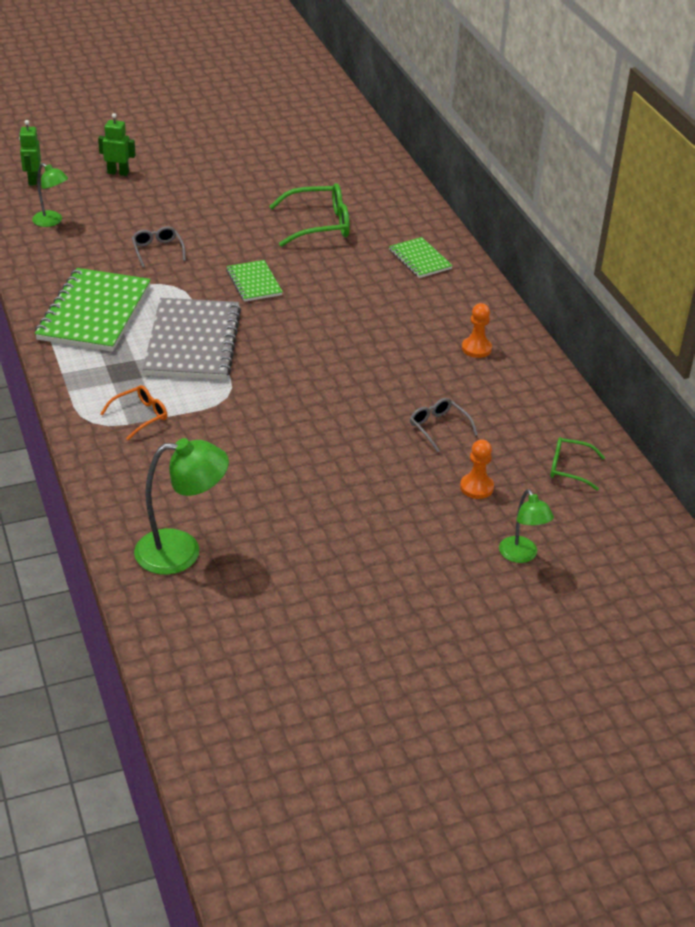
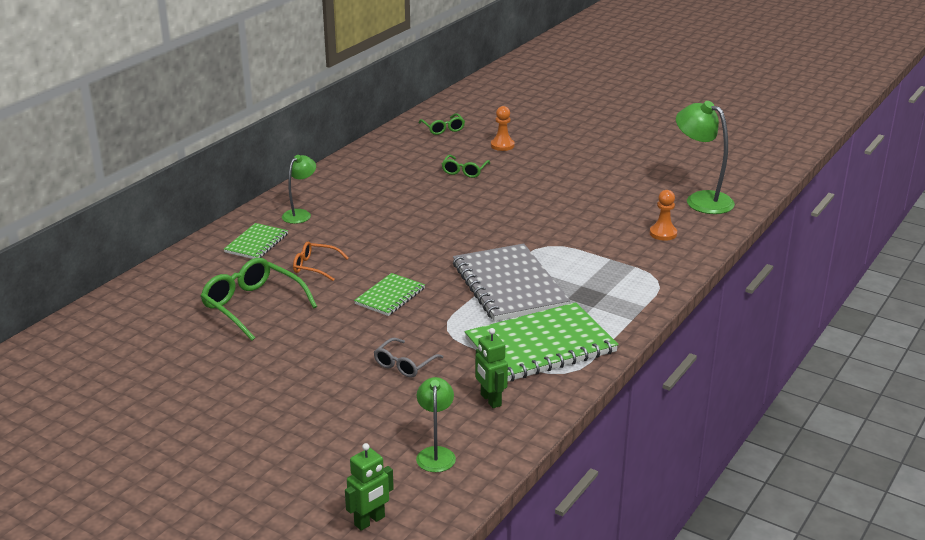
camera: 125 degrees left, 10 degrees down
green robot [98,113,135,176] -> green robot moved to [475,328,508,408]
orange glasses [100,385,167,440] -> orange glasses moved to [293,241,349,281]
grey notebook [143,298,241,380] -> grey notebook turned 75 degrees counterclockwise [453,244,570,322]
grey glasses [410,398,478,453] -> green glasses [442,155,490,178]
orange pawn [462,303,492,358] -> orange pawn moved to [650,190,677,241]
green lamp [499,489,554,563] -> green lamp moved to [282,155,316,224]

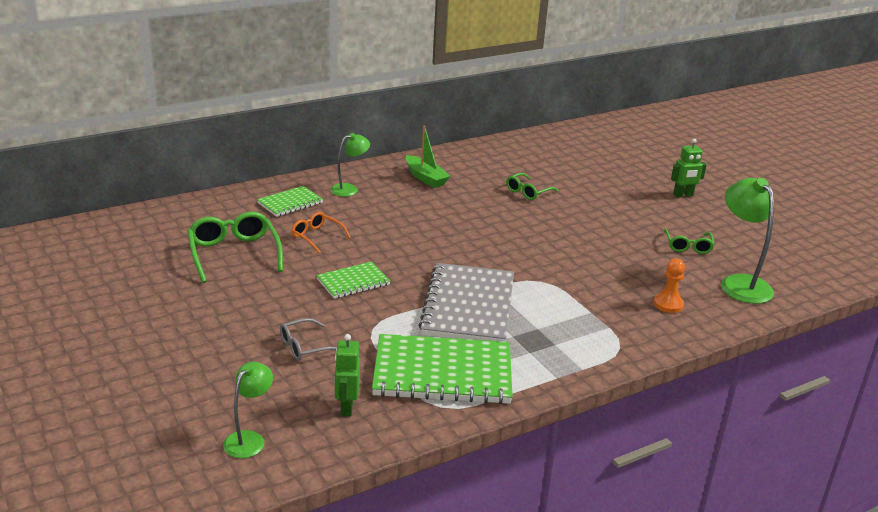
camera: 25 degrees right, 0 degrees up
green robot [345,443,394,531] -> green robot moved to [671,138,707,197]
green glasses [419,113,465,135] -> green glasses moved to [664,229,715,254]
orange pawn [491,106,515,151] -> none
none -> green boat [406,125,450,188]

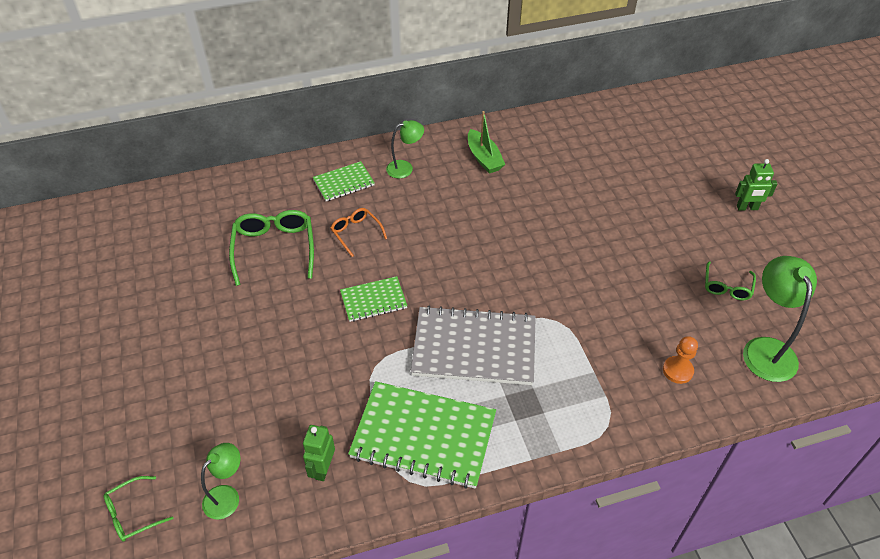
camera: 15 degrees right, 20 degrees up
grey glasses [280,318,337,361] -> none
grey notebook [419,263,514,341] -> grey notebook turned 75 degrees clockwise [411,306,536,385]
green glasses [506,173,558,200] -> green glasses moved to [104,476,174,542]

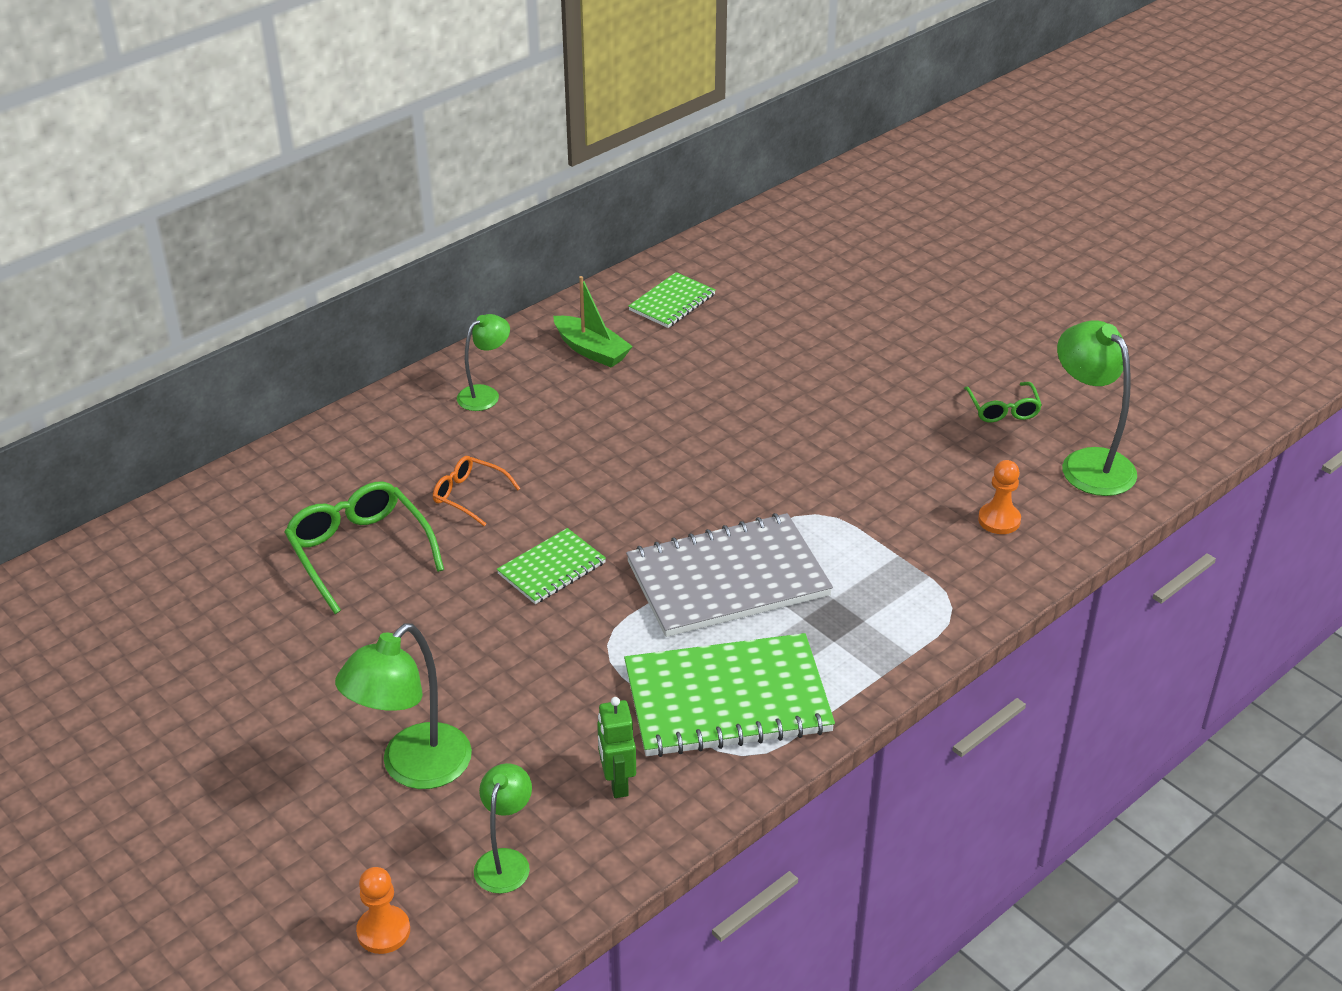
camera: 25 degrees left, 10 degrees down
green glasses [104,476,174,542] -> orange pawn [356,867,410,954]
green notebook [313,161,375,201] -> green notebook moved to [628,272,716,328]
green robot [735,159,778,211] -> none
none -> green lamp [335,623,472,789]

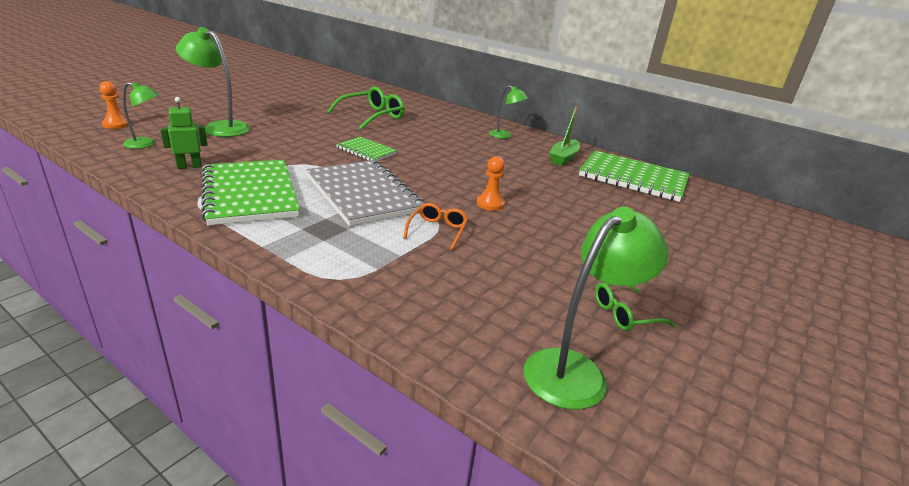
camera: 75 degrees right, 10 degrees down
orange glasses [433,456,520,526] -> orange glasses moved to [403,203,468,250]
green notebook [628,272,716,328] -> green notebook [579,150,689,202], size x1.91
orange pawn [978,460,1021,534] -> orange pawn moved to [477,156,505,211]

